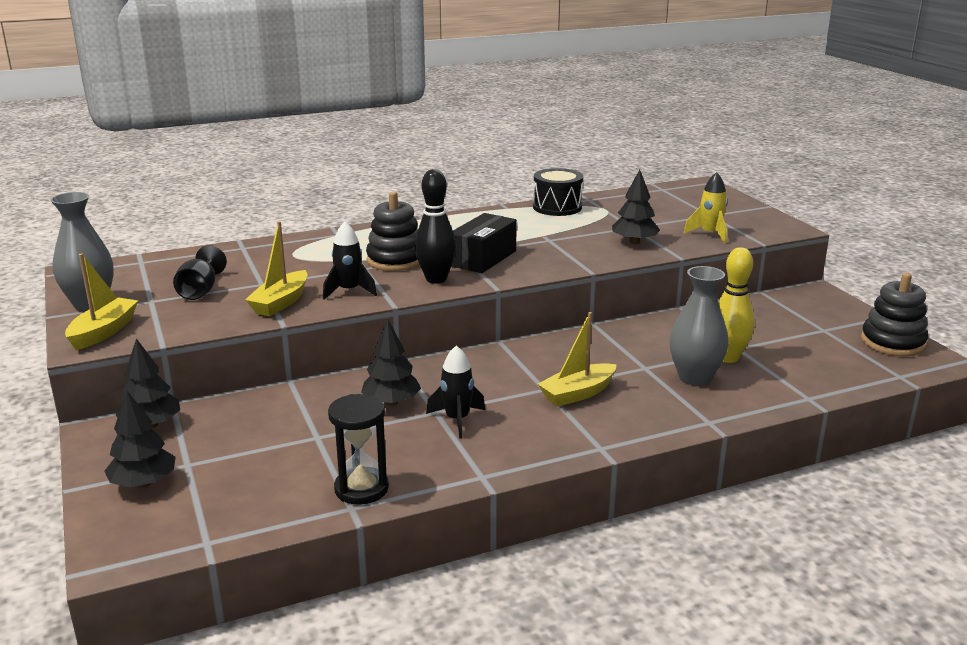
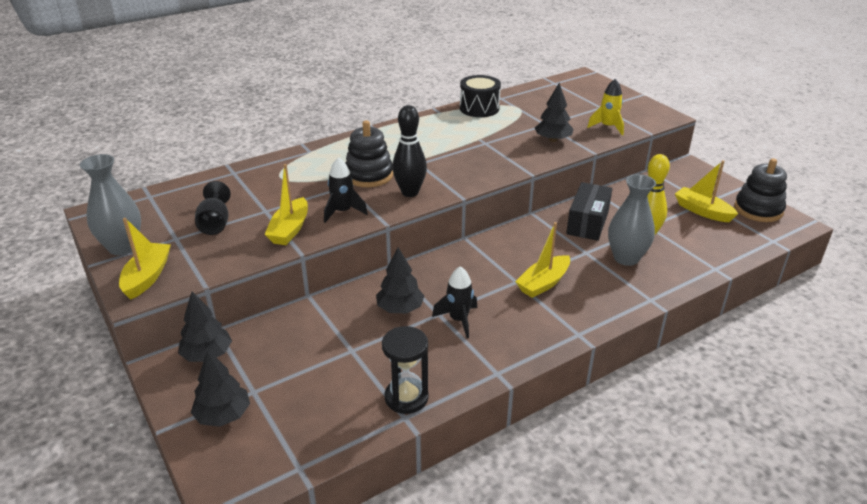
camera: 10 degrees left, 10 degrees up
black box [452,213,517,273] -> black box moved to [566,182,612,241]
none -> yellow boat [675,160,738,222]

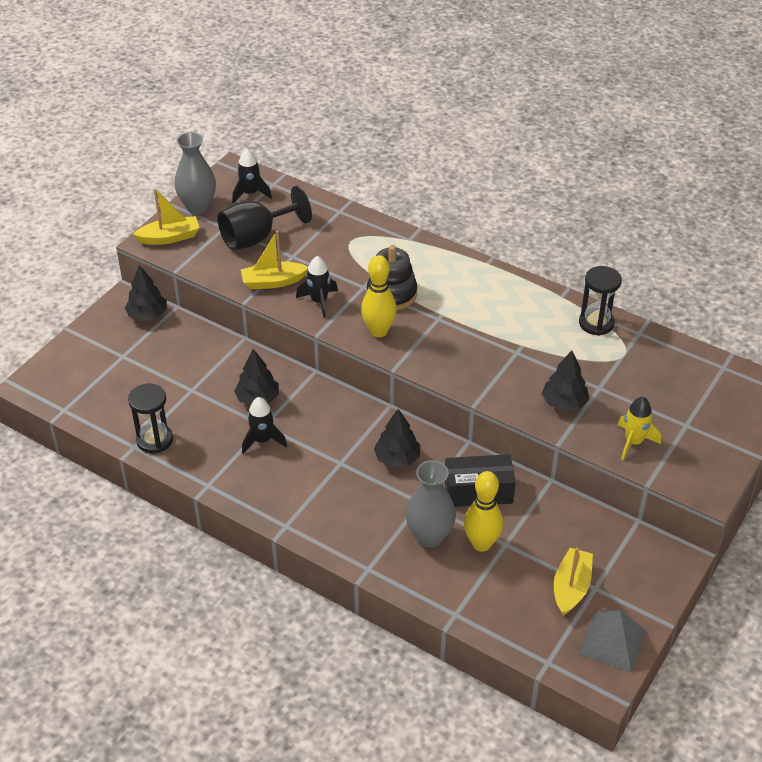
camera: 65 degrees right, 10 degrees up
black tree [191,350,250,427] -> black tree moved to [374,409,420,468]
black goblet [195,181,231,235] -> black goblet [217,186,312,250], size x1.57
black bowling pin [392,105,427,197] -> yellow bowling pin [361,255,397,337]
black drum [460,75,501,117] -> black hourglass [579,266,622,336]
yellow boat [515,222,570,298] -> none
black stacking toy [734,158,787,222] -> grey pyramid [579,610,646,673]
none -> black rocket [232,149,272,204]

